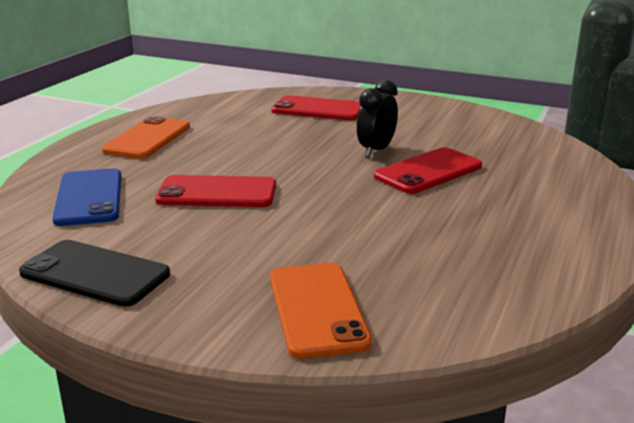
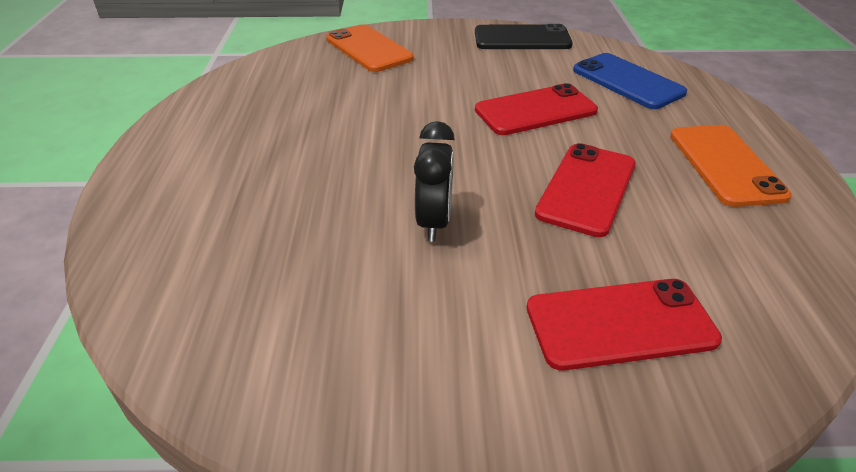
camera: 155 degrees right, 15 degrees up
red phone [374,147,482,194] -> red phone moved to [535,143,636,237]

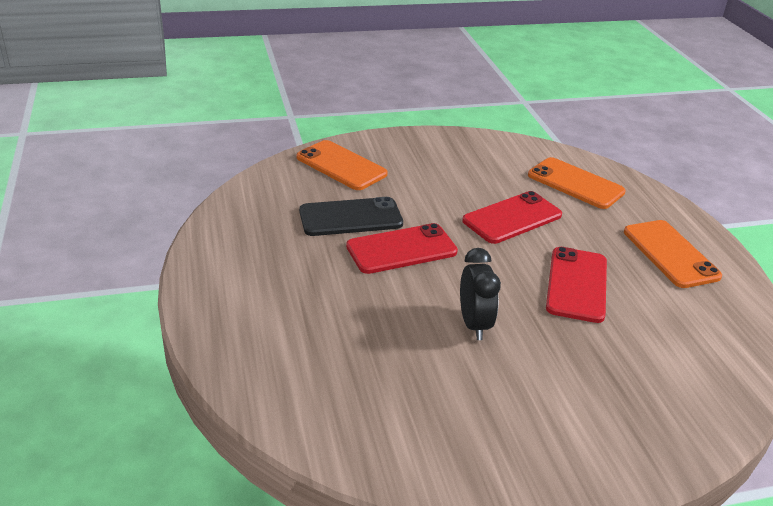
camera: 15 degrees left, 5 degrees down
black phone [475,24,573,49] -> black phone moved to [299,197,403,236]
red phone [527,279,722,371] -> red phone moved to [346,223,458,274]
blue phone [573,53,687,109] -> orange phone [528,157,626,209]

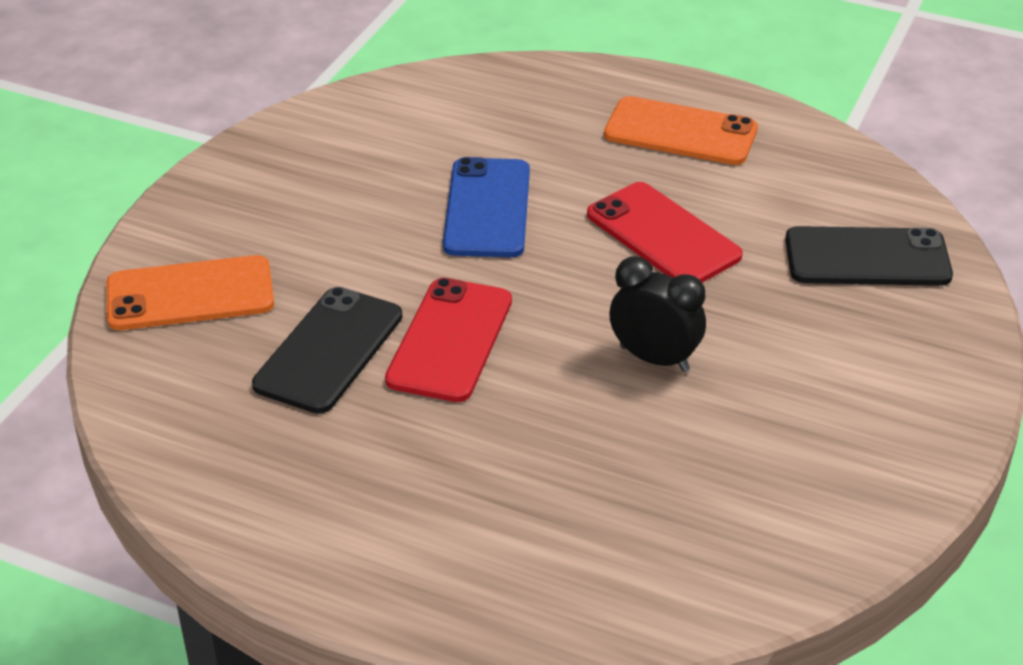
camera: 50 degrees left, 5 degrees up
red phone [462,191,562,244] -> blue phone [443,157,530,257]
orange phone [528,157,626,209] -> none
none -> black phone [785,226,953,286]

